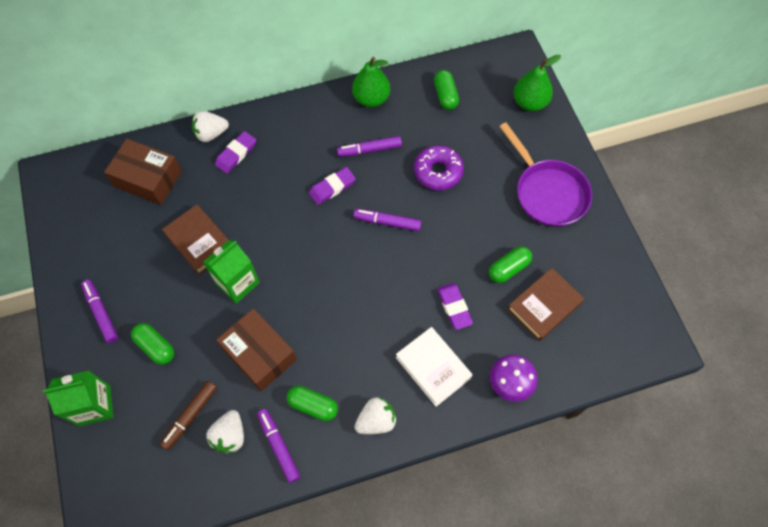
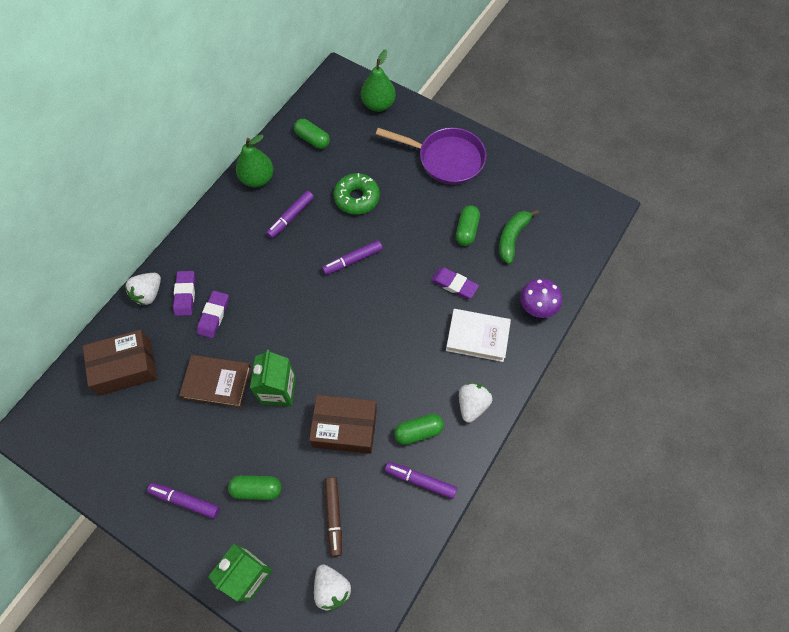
camera: 40 degrees left, 0 degrees up
white strawberry [207,410,244,453] -> white strawberry moved to [314,564,351,612]
purple eraser [309,167,356,205] -> purple eraser moved to [197,291,229,338]
purple donut [414,145,464,190] -> green donut [334,173,380,215]
brown book [507,268,584,341] -> green banana [499,210,539,264]

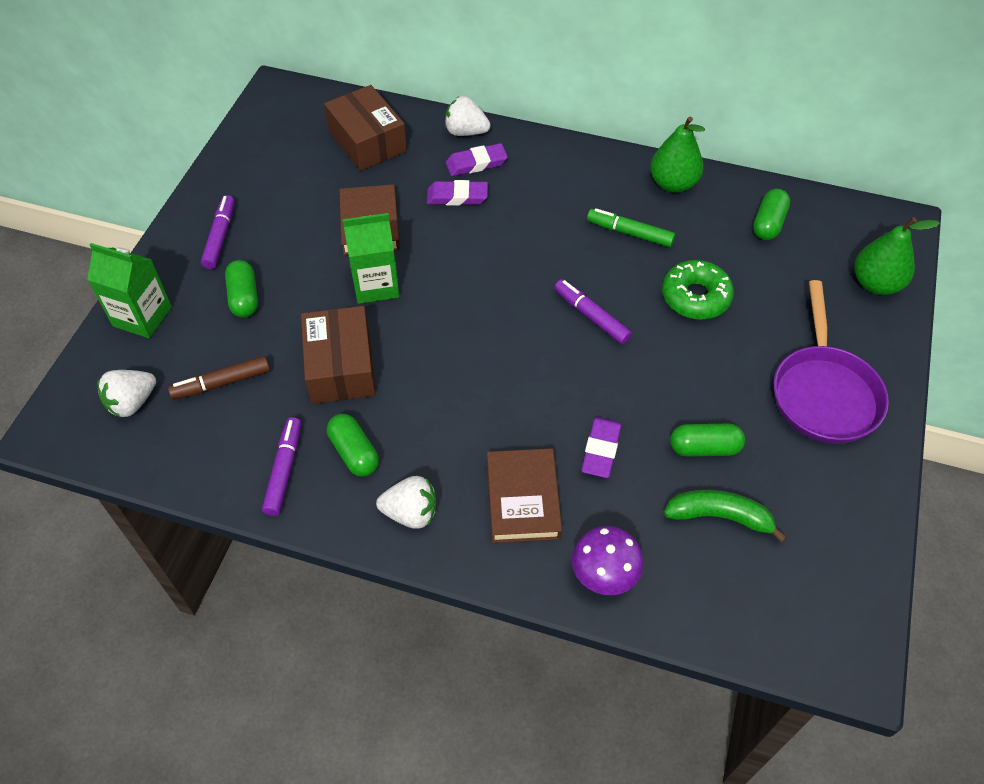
camera: 75 degrees right, 10 degrees down
purple marker [266,191,314,239] -> green marker [587,208,675,247]
white book [446,309,511,362] -> brown book [487,448,562,543]

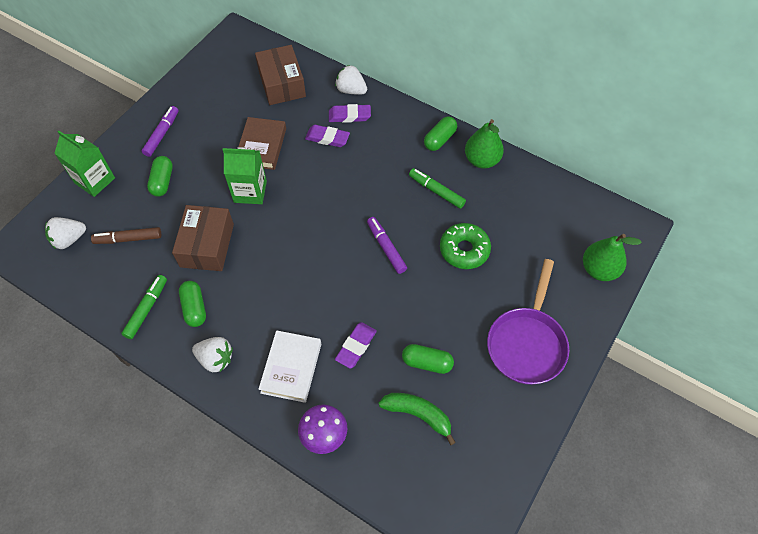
camera: 15 degrees right, 5 degrees up
purple marker [262,417,301,516] -> green marker [121,275,167,339]
brown book [487,448,562,543] -> white book [259,330,321,403]
green capsule [753,189,790,240] -> green capsule moved to [424,116,457,151]

